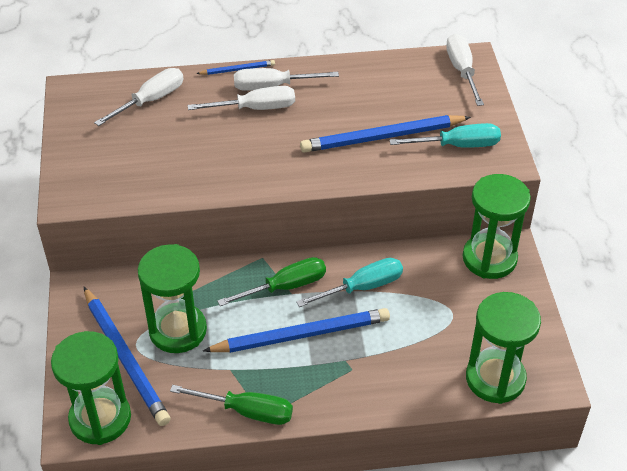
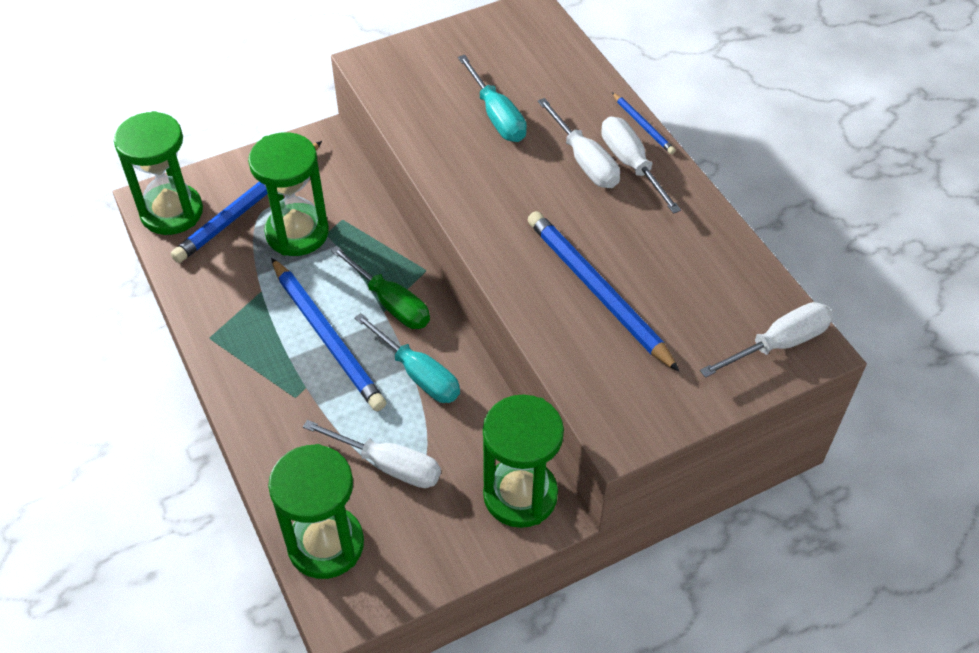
camera: 70 degrees right, 5 degrees up
white screwdriver [94,68,183,126] -> white screwdriver moved to [303,420,441,488]
green screwdriver [170,385,293,425] -> none
turquoise screwdriver [390,123,501,148] -> turquoise screwdriver moved to [458,55,527,142]

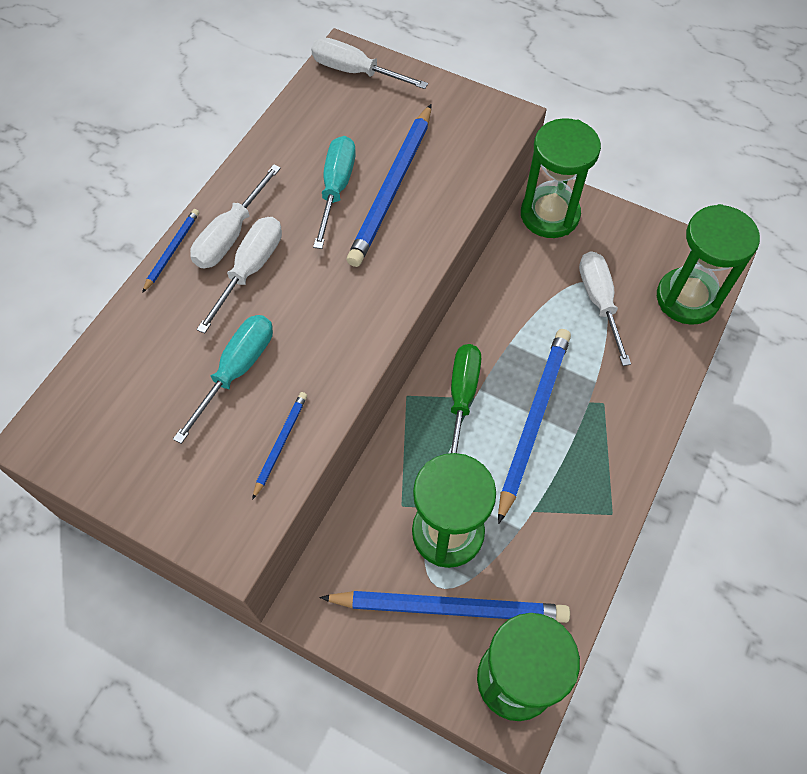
camera: 125 degrees left, 10 degrees up
turquoise screwdriver [354,313,460,403] -> turquoise screwdriver moved to [313,136,356,249]
none -> blue pencil [252,392,307,500]

